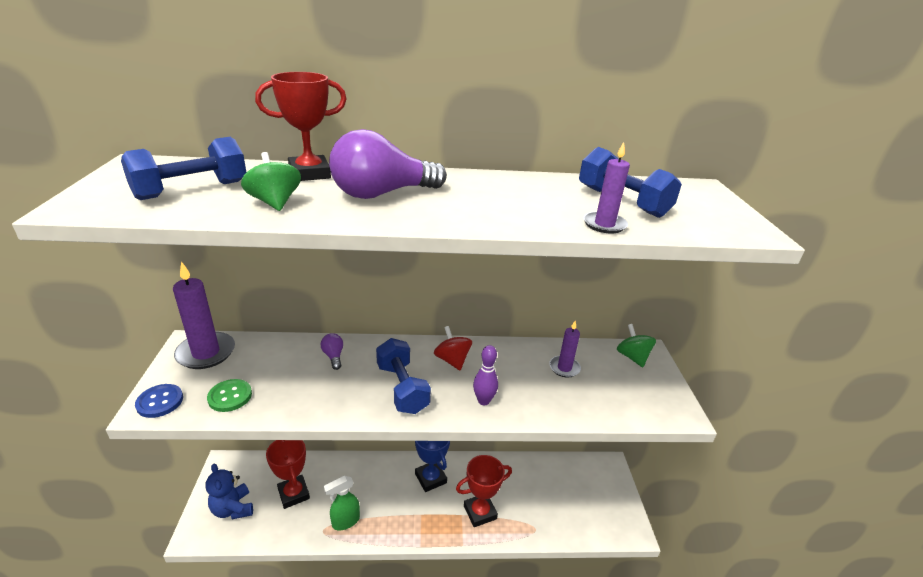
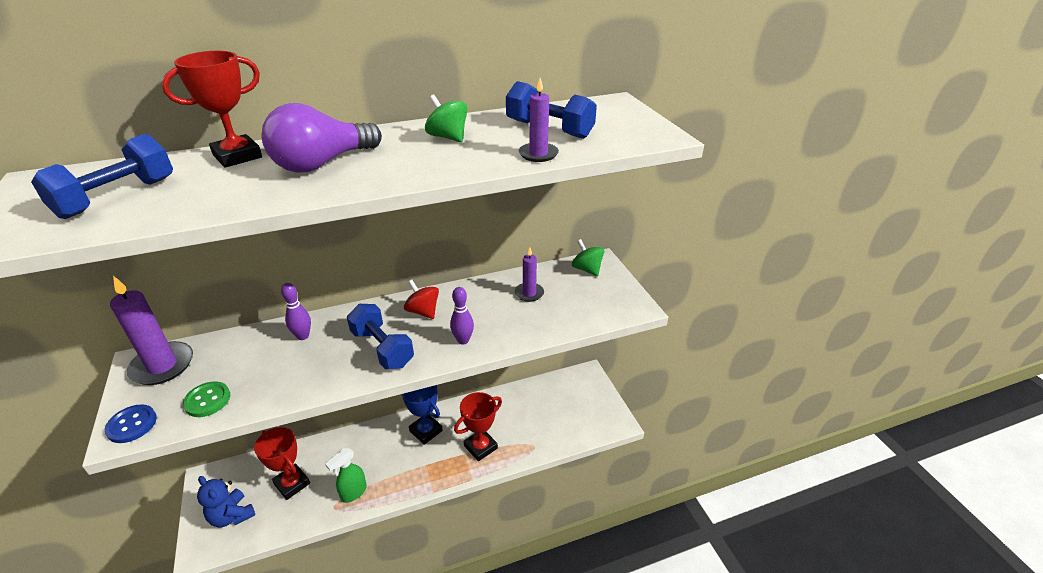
camera: 15 degrees left, 5 degrees up
green spinning top [241,152,301,211] -> green spinning top moved to [425,95,468,142]
purple light bulb [321,333,343,370] -> purple bowling pin [281,283,311,340]

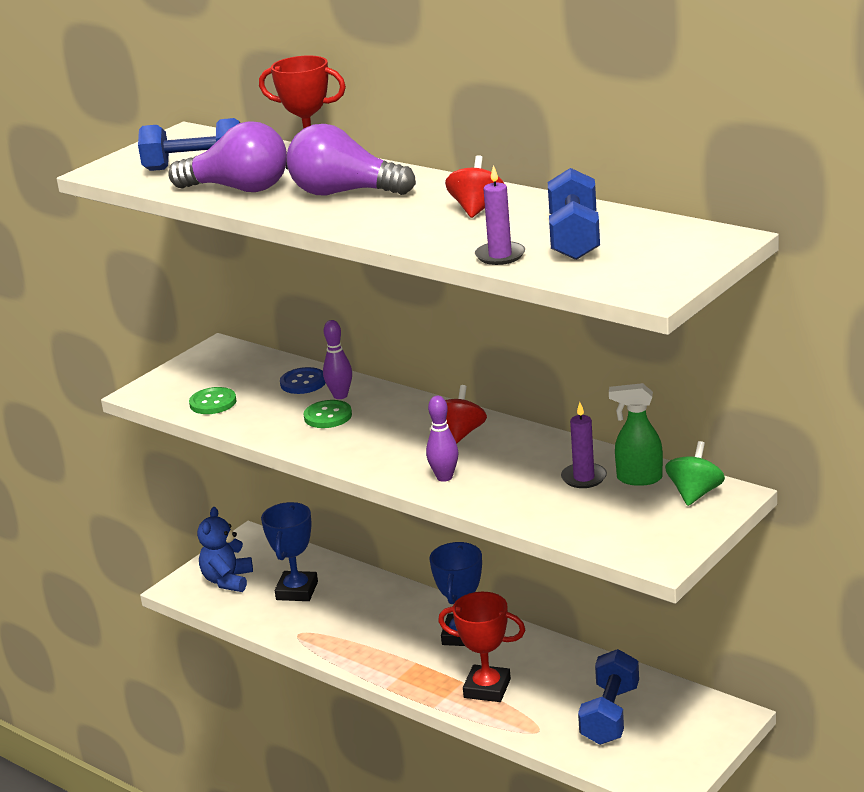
camera: 60 degrees right, 10 degrees down
blue button [104,404,157,443] -> blue button moved to [280,367,326,394]
purple candle [110,276,193,385] -> none
red trophy [254,427,310,500] -> blue trophy [261,502,318,601]
green spray bottle [325,448,367,503] -> green spray bottle moved to [609,383,663,486]
blue dumbbell [347,304,414,369] -> blue dumbbell moved to [578,649,639,745]
green spinning top [425,95,468,142] -> red spinning top [445,155,504,218]
none -> purple light bulb [168,121,287,192]
none -> green button [303,400,352,428]

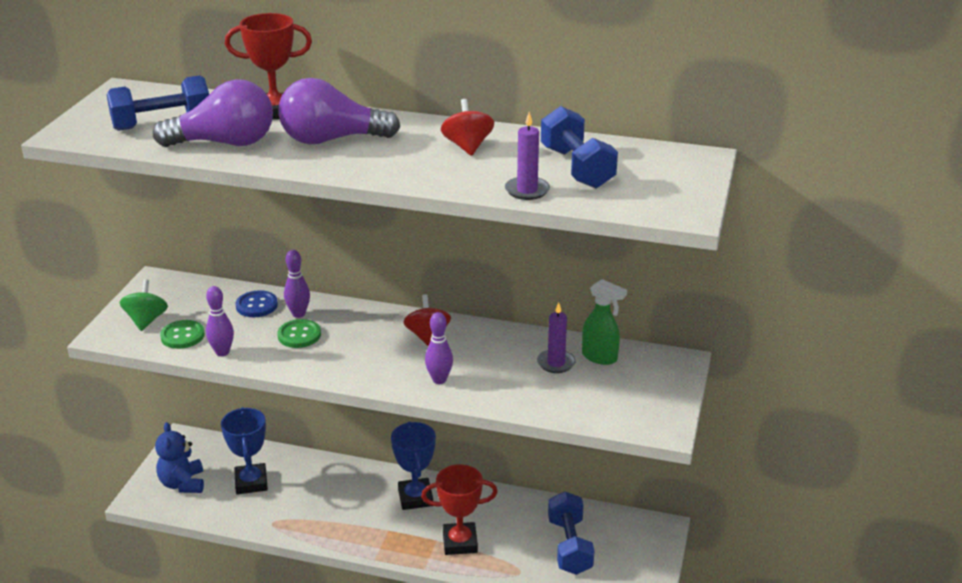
camera: 25 degrees left, 5 degrees up
green spray bottle [609,383,663,486] -> green spray bottle turned 135 degrees counterclockwise [582,279,627,365]
green spinning top [665,441,725,506] -> green spinning top moved to [120,279,168,331]
none -> purple bowling pin [206,286,234,356]

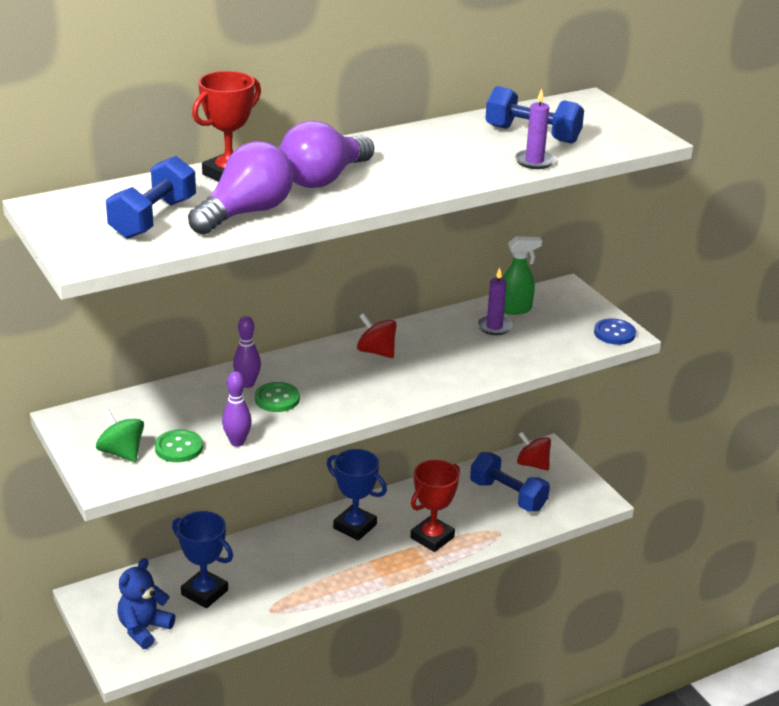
camera: 45 degrees left, 0 degrees up
blue teddy bear [155,422,204,493] -> blue teddy bear turned 90 degrees clockwise [118,558,176,649]
blue button [236,290,278,317] -> blue button moved to [594,318,636,345]
purple bowling pin [425,312,453,384] -> none
red spinning top [441,99,494,156] -> red spinning top moved to [517,432,551,471]

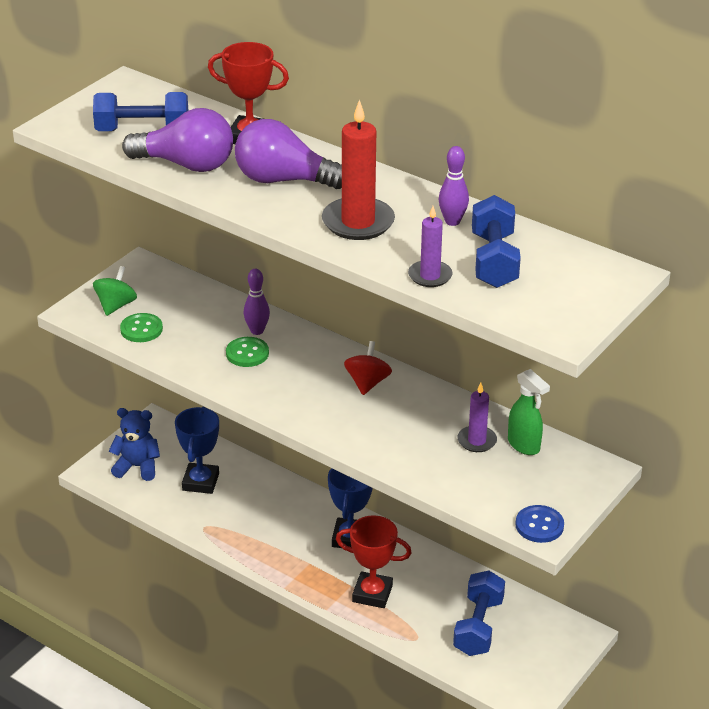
camera: 65 degrees right, 5 degrees up
purple bowling pin [222,371,252,447] -> purple bowling pin moved to [439,146,469,226]
red spinning top [517,432,551,471] -> none
none -> red candle [322,100,395,240]

